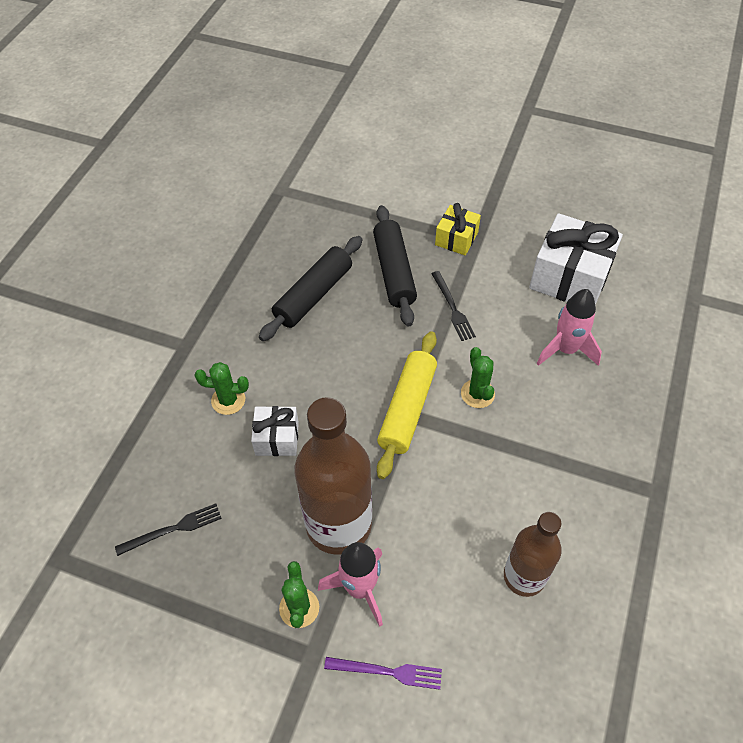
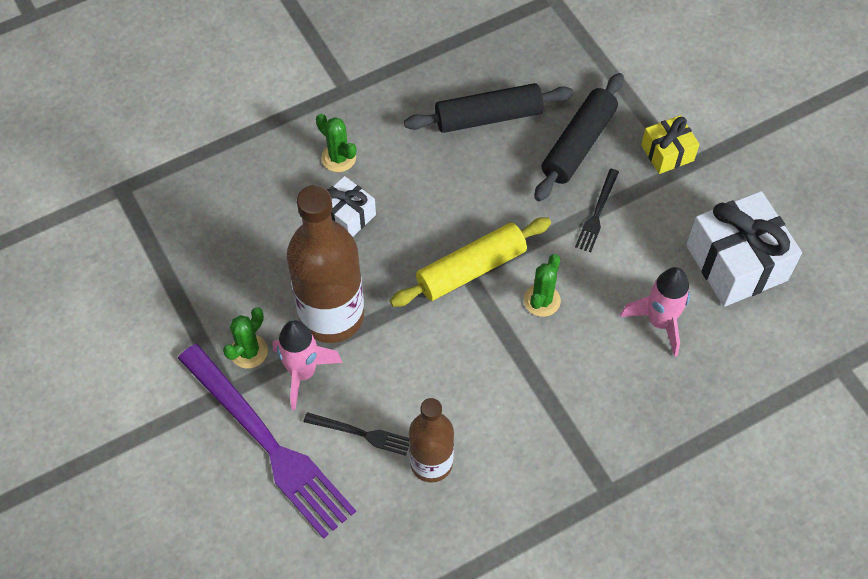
camera: 40 degrees right, 5 degrees up
black fork [115,504,222,556] -> black fork moved to [303,412,409,456]
purple fork [324,657,442,690] -> purple fork [178,344,356,539], size x2.26

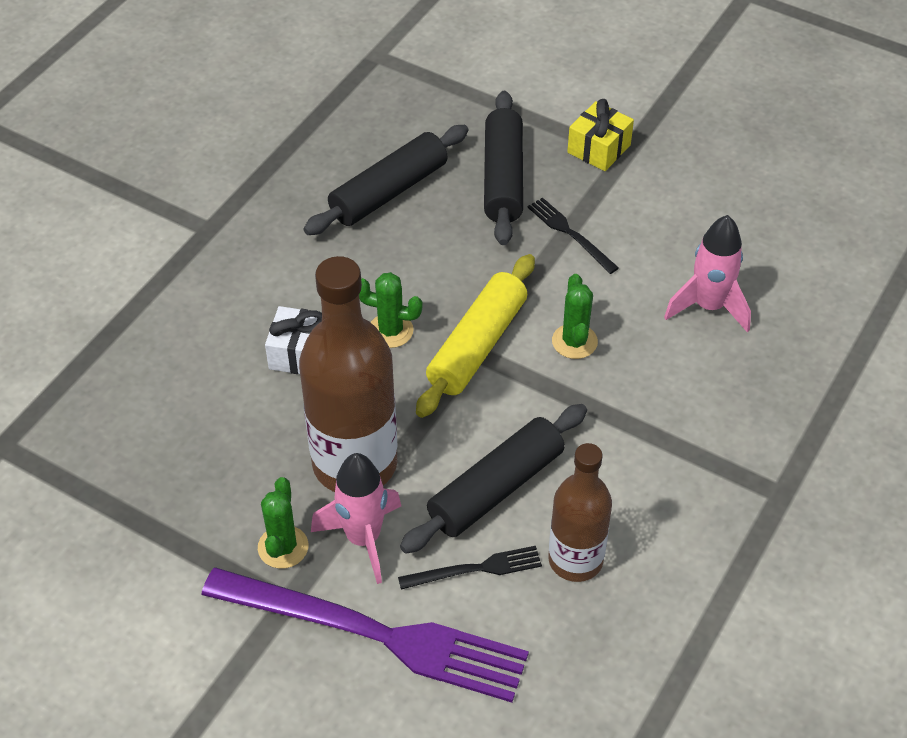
camera: 30 degrees left, 10 degrees down
green cactus [316,114,356,172] -> green cactus moved to [359,272,423,348]
black fork [575,169,619,252] -> black fork turned 150 degrees clockwise [527,197,619,274]
white gift [686,191,802,307] -> none
none -> black rolling pin [400,404,587,554]

